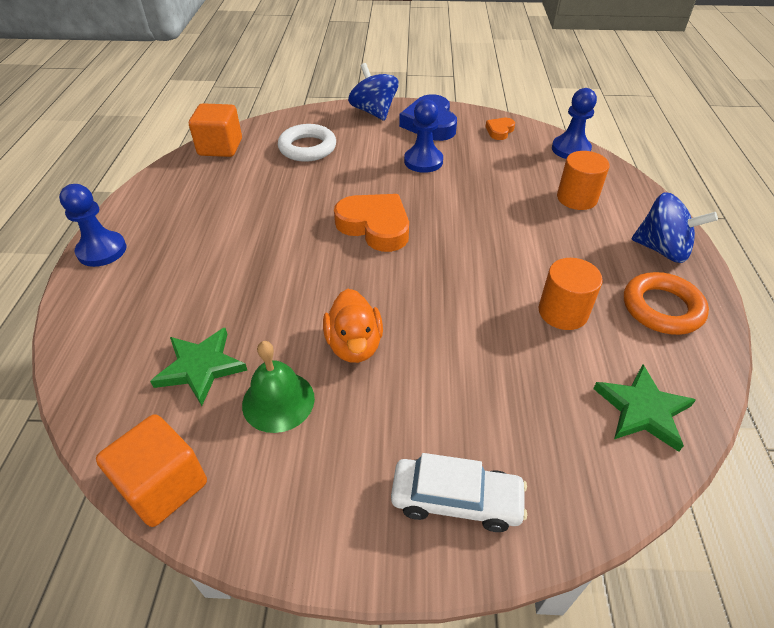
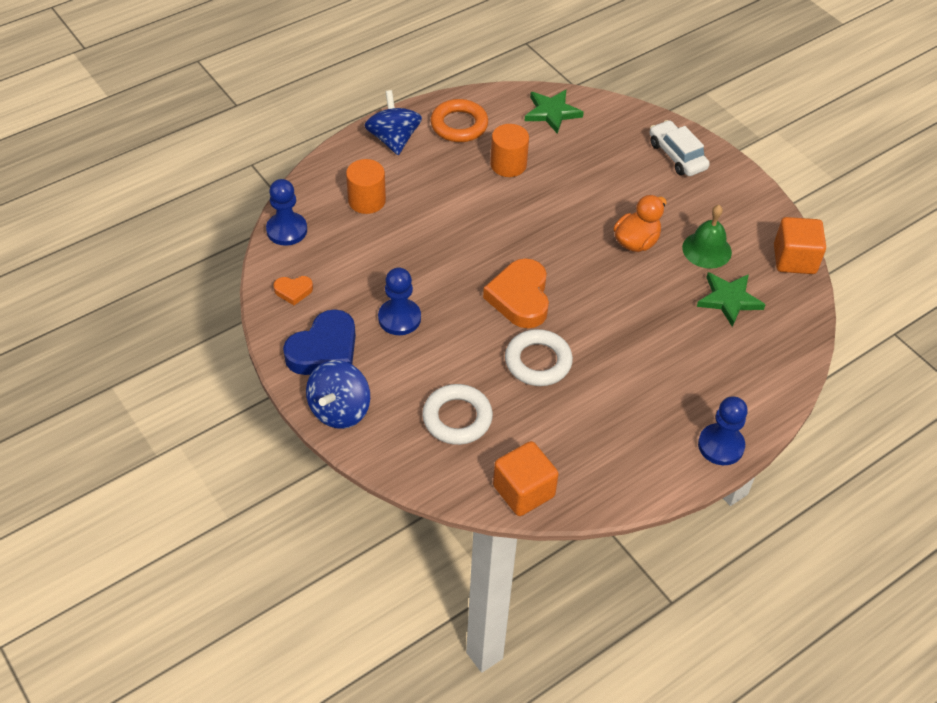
camera: 130 degrees left, 5 degrees up
none -> white ring [505,329,573,386]

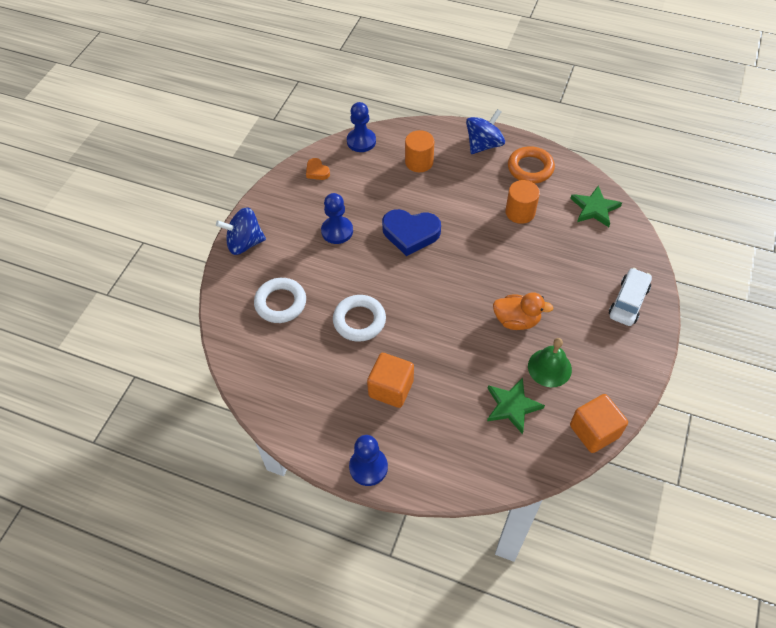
camera: 60 degrees right, 5 degrees up
blue heart [283,309,356,375] -> blue heart moved to [382,209,441,256]
orange heart [483,258,549,328] -> none
orange cube [493,441,559,516] -> orange cube moved to [367,353,414,408]

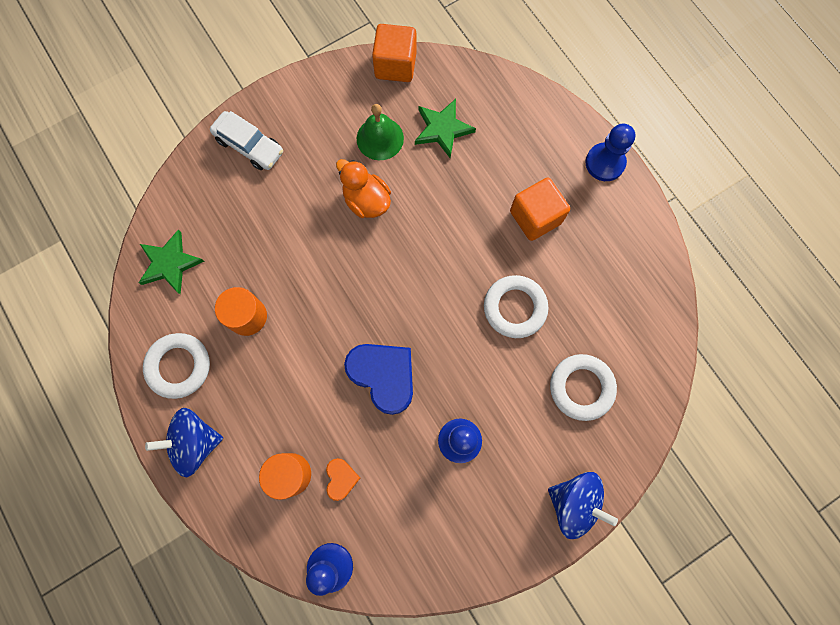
camera: 145 degrees left, 20 degrees up
orange heart [306,158,330,180] -> orange heart moved to [326,458,360,501]
orange ring [508,146,555,183] -> white ring [143,333,210,399]
white car [609,268,652,326] -> white car turned 120 degrees counterclockwise [210,111,283,170]

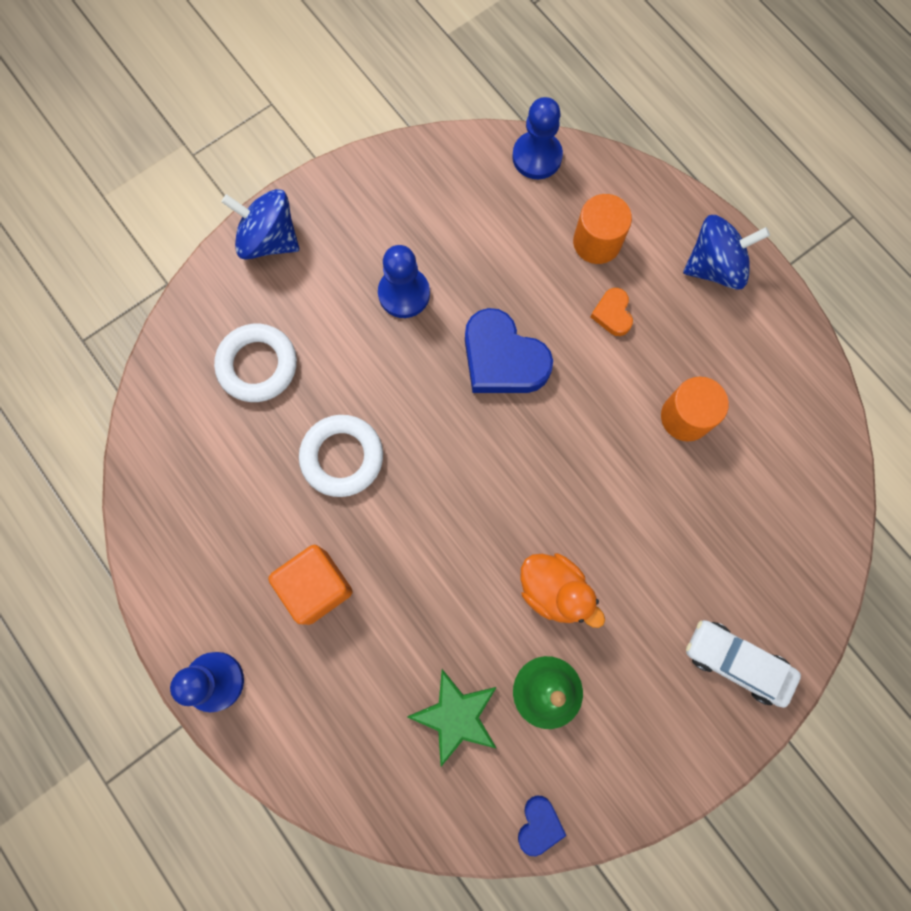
camera: 175 degrees right, 0 degrees up
green star [139,230,205,295] -> none
white ring [143,333,210,399] -> none
orange heart [326,458,360,501] -> orange heart moved to [591,288,633,336]
orange cube [372,24,417,82] -> blue heart [518,795,566,856]

